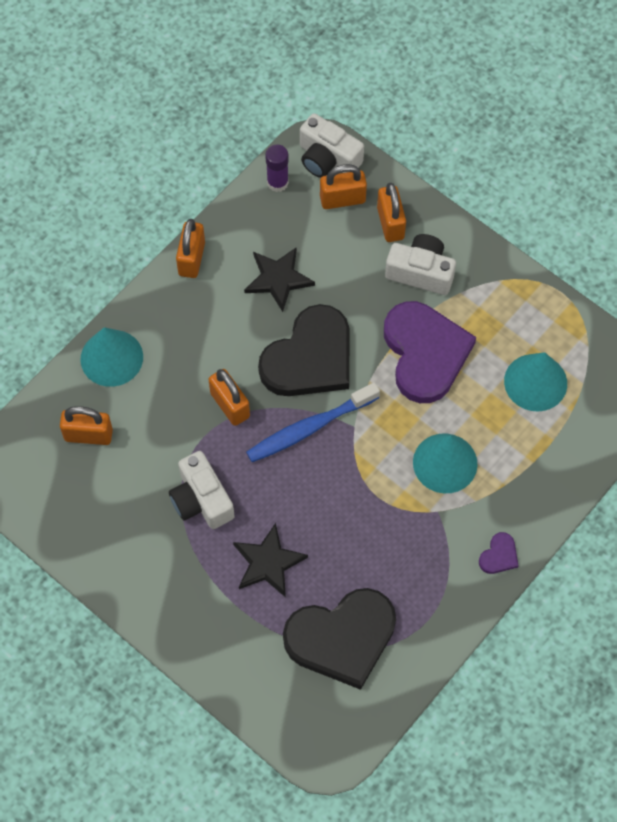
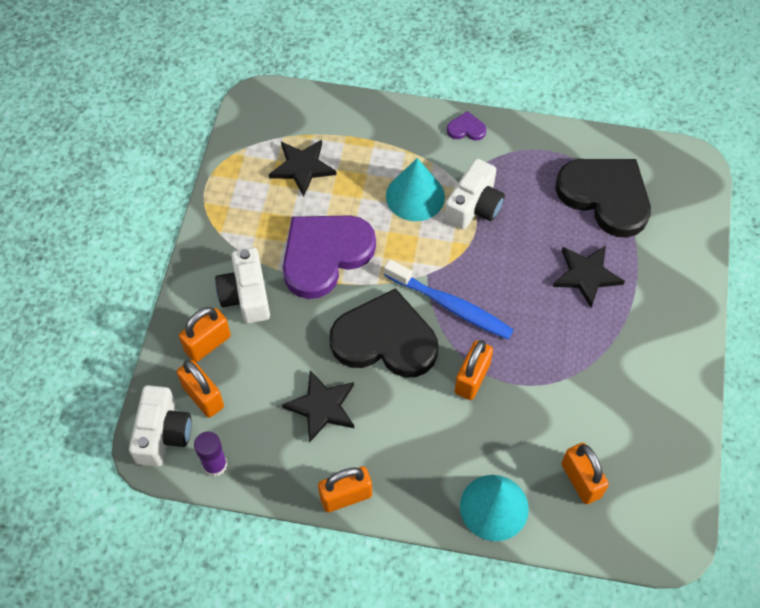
camera: 120 degrees left, 5 degrees down
white camera [169,451,235,529] -> white camera moved to [444,159,505,230]
turquoise cone [504,352,567,411] -> black star [269,140,336,197]

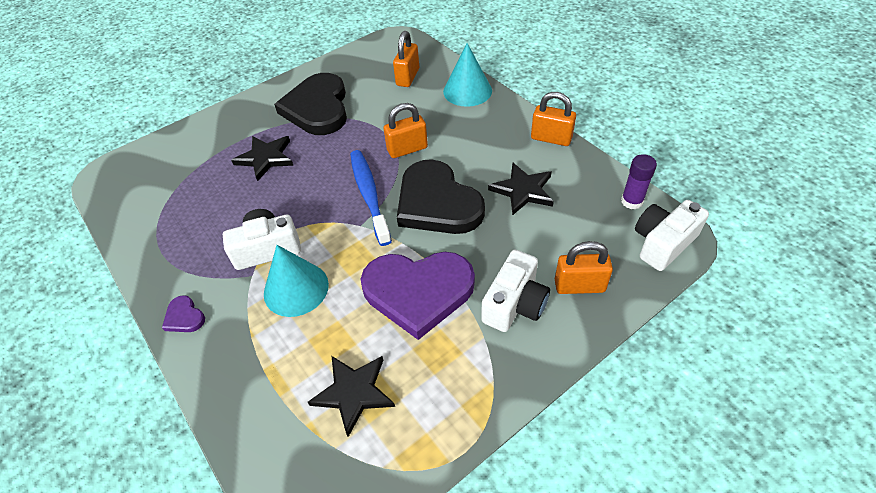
camera: 135 degrees left, 10 degrees down
orange padlock [177,360,224,418] -> none
black heart [555,159,651,238] -> black heart moved to [274,73,347,135]

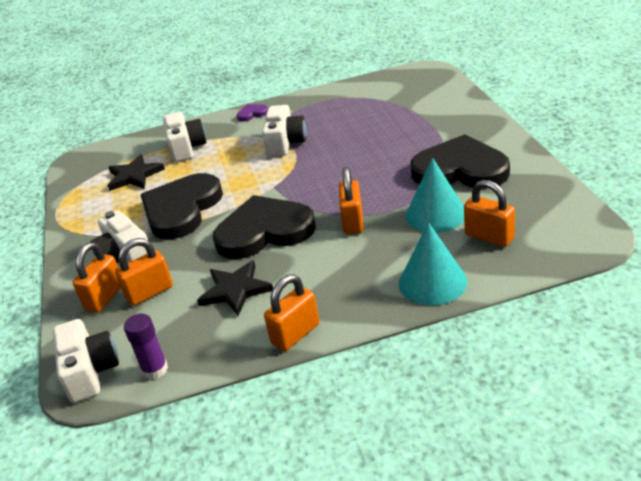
camera: 115 degrees right, 15 degrees down
black star [231,136,294,181] -> none
turquoise cone [264,245,329,317] -> turquoise cone moved to [406,157,464,233]
blue toothbrush [350,150,392,246] -> none
purple heart [361,252,475,340] -> black heart [141,173,223,239]
none -> orange padlock [115,238,173,306]
none -> white camera [163,112,206,162]

